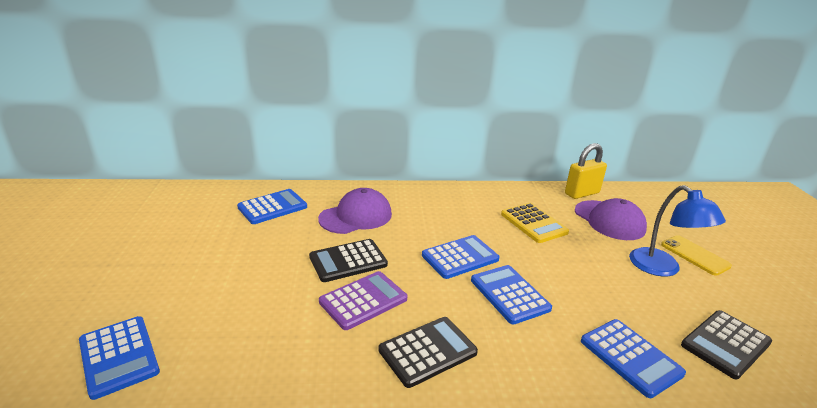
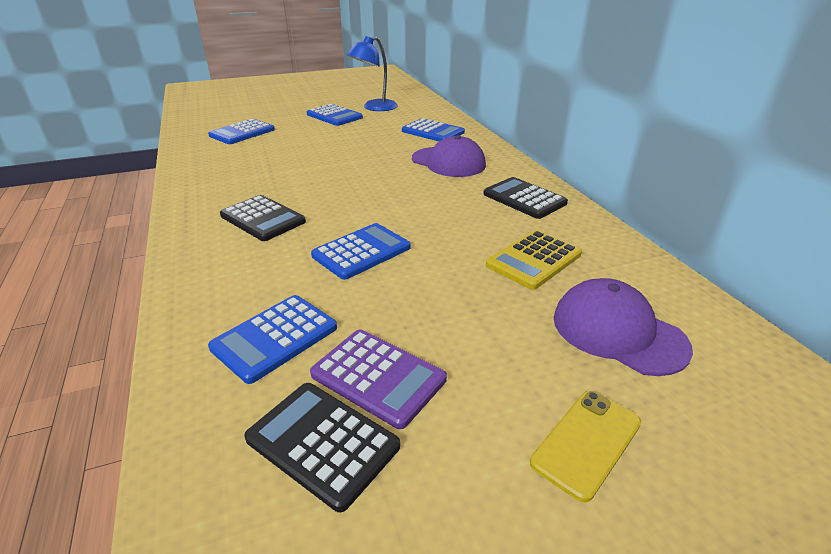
camera: 75 degrees right, 5 degrees up
black calculator [309,239,388,282] -> black calculator moved to [483,177,568,219]
purple calculator [319,271,407,330] -> purple calculator moved to [310,330,447,429]
blue calculator [422,235,500,279] -> blue calculator moved to [306,104,363,126]
yellow padlock [565,143,607,199] -> none
purple cap [575,198,647,240] -> purple cap turned 90 degrees clockwise [554,278,693,376]
blue lamp [629,185,726,277] -> blue lamp moved to [347,36,398,111]

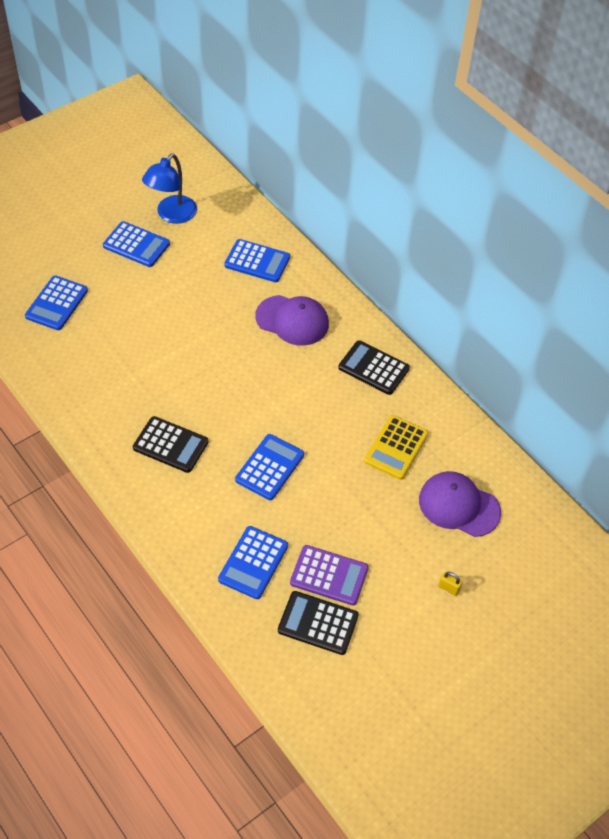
camera: 20 degrees left, 20 degrees up
yellow phone [530,391,641,502] -> yellow padlock [438,572,462,596]

